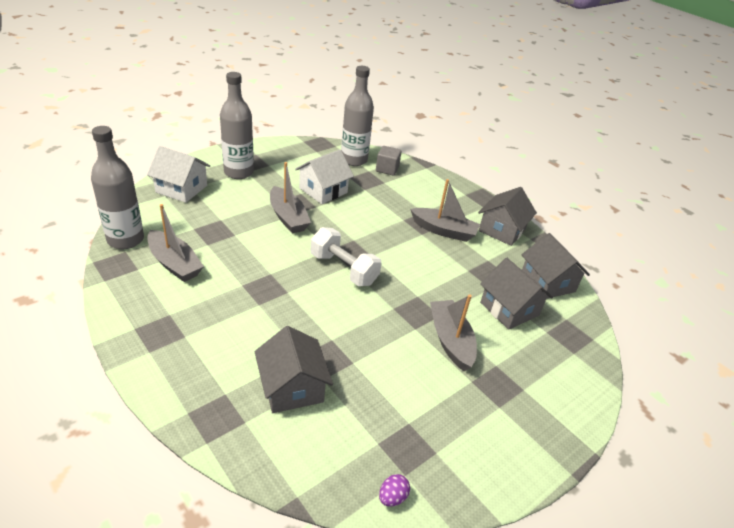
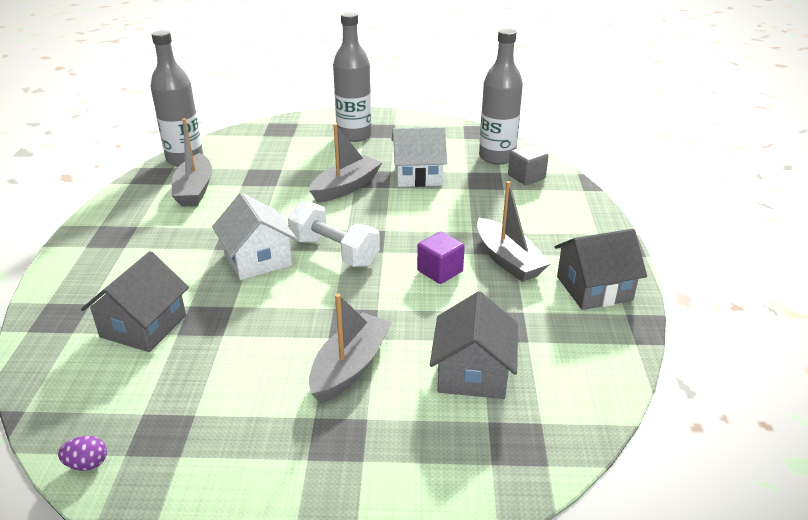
camera: 45 degrees right, 5 degrees down
white house [147,146,210,203] -> white house moved to [212,193,297,280]
grey boat [270,162,311,234] -> grey boat turned 150 degrees counterclockwise [309,124,382,203]
white dumbbell [311,227,382,286] -> white dumbbell turned 45 degrees counterclockwise [288,202,380,267]
grey house [521,233,590,299] -> none
none -> purple cube [417,232,465,284]

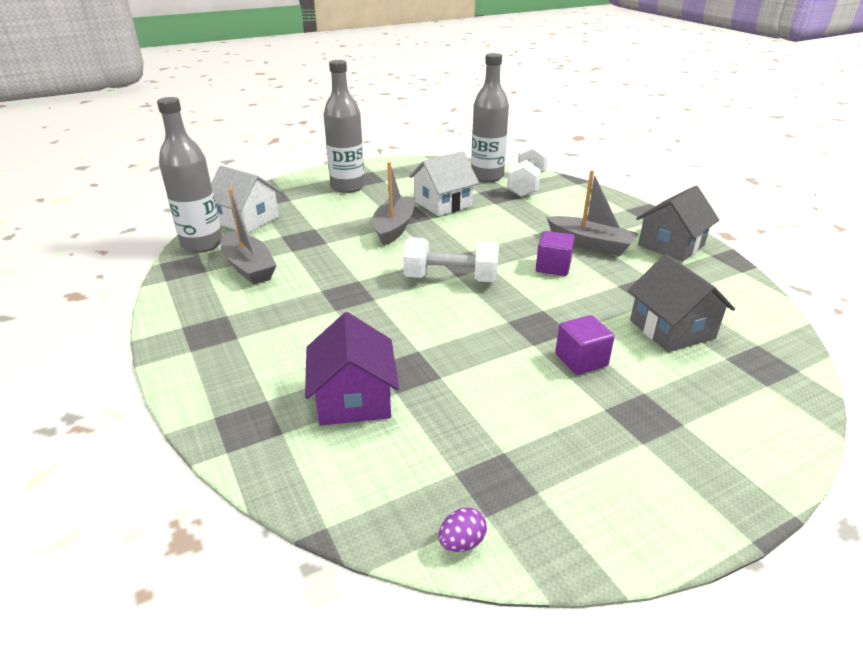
camera: 30 degrees left, 0 degrees up
grey house [81,251,189,352] -> purple house [305,312,399,426]
white house [212,193,297,280] -> white house moved to [211,165,281,233]
grey boat [309,294,392,403] -> purple cube [555,315,615,375]
grey cube [508,144,549,185] -> white dumbbell [507,142,549,197]

